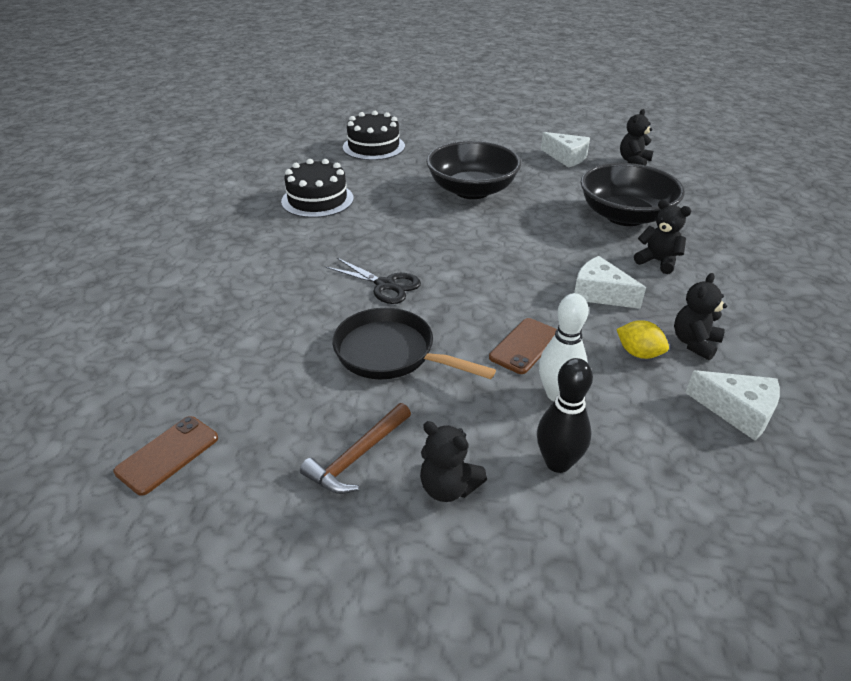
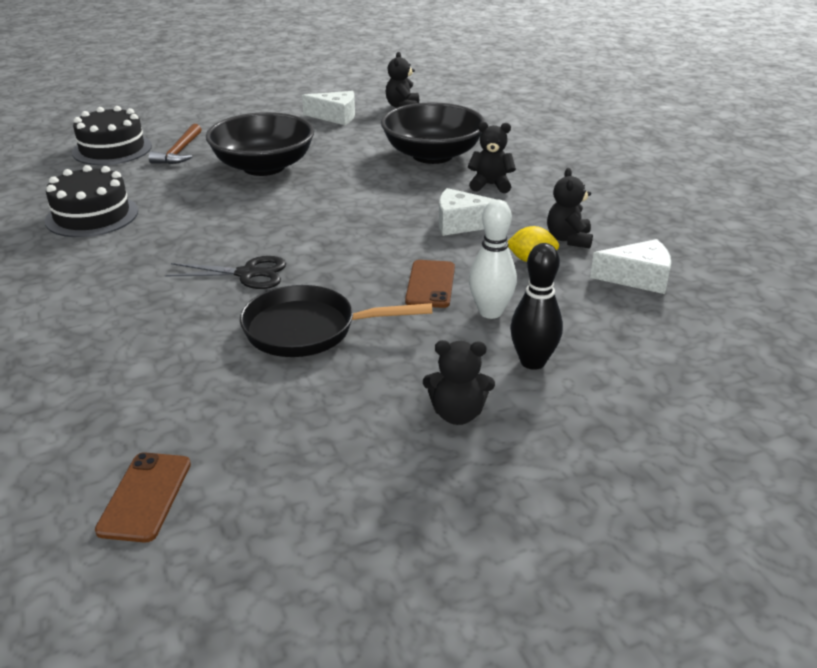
camera: 30 degrees left, 5 degrees down
brown hammer [300,403,411,494] -> brown hammer moved to [149,124,202,164]

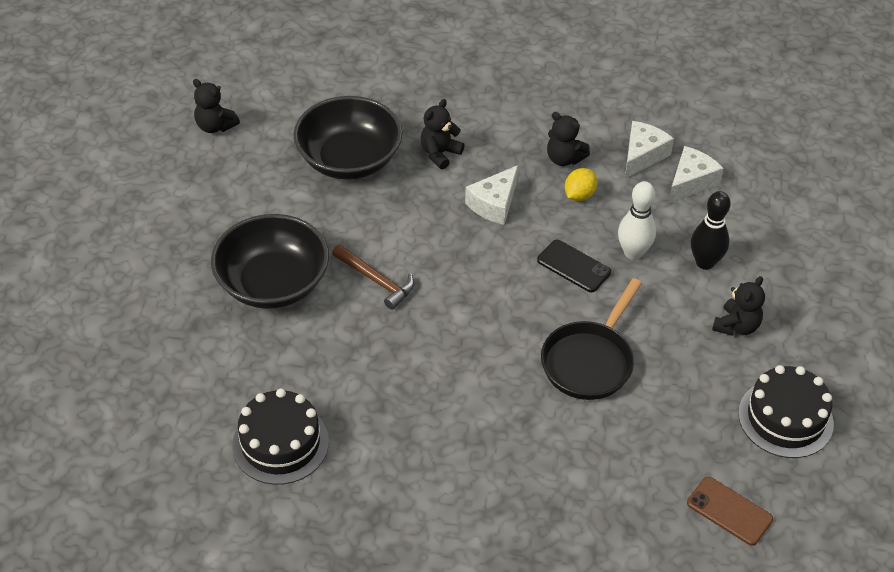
camera: 60 degrees left, 15 degrees up
black cake [72,106,152,165] -> black cake moved to [738,365,834,458]
brown hammer [149,124,202,164] -> brown hammer moved to [332,244,414,310]
black scissors [165,256,286,289] -> none
white cheese [302,91,355,125] -> white cheese moved to [668,146,724,204]
brown phone [405,260,455,308] -> black phone [537,240,611,292]

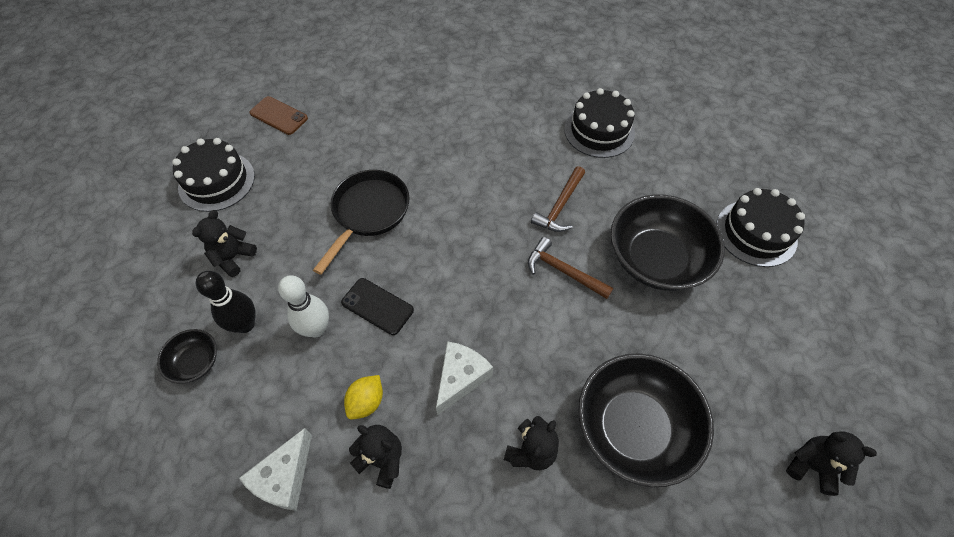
camera: 175 degrees right, 10 degrees up
white cheese [668,146,724,204] -> none
none -> black bowl [157,329,217,383]
none -> brown hammer [531,166,585,232]
none -> black cake [716,188,805,267]

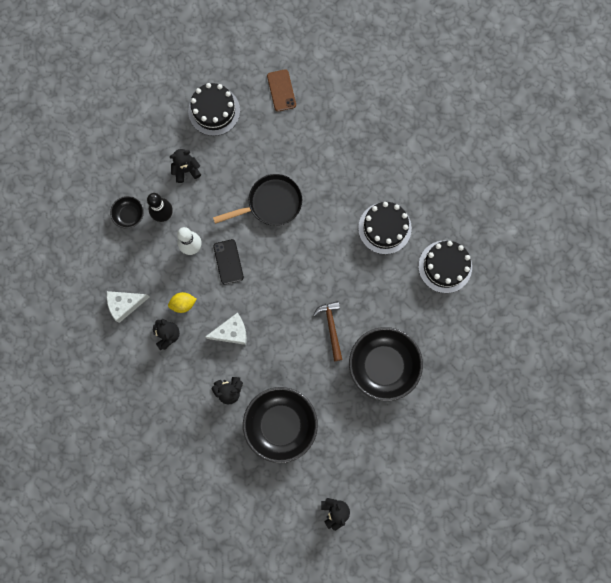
camera: 45 degrees right, 20 degrees up
brown hammer [531,166,585,232] -> none
black cake [716,188,805,267] -> black cake moved to [358,202,412,254]

